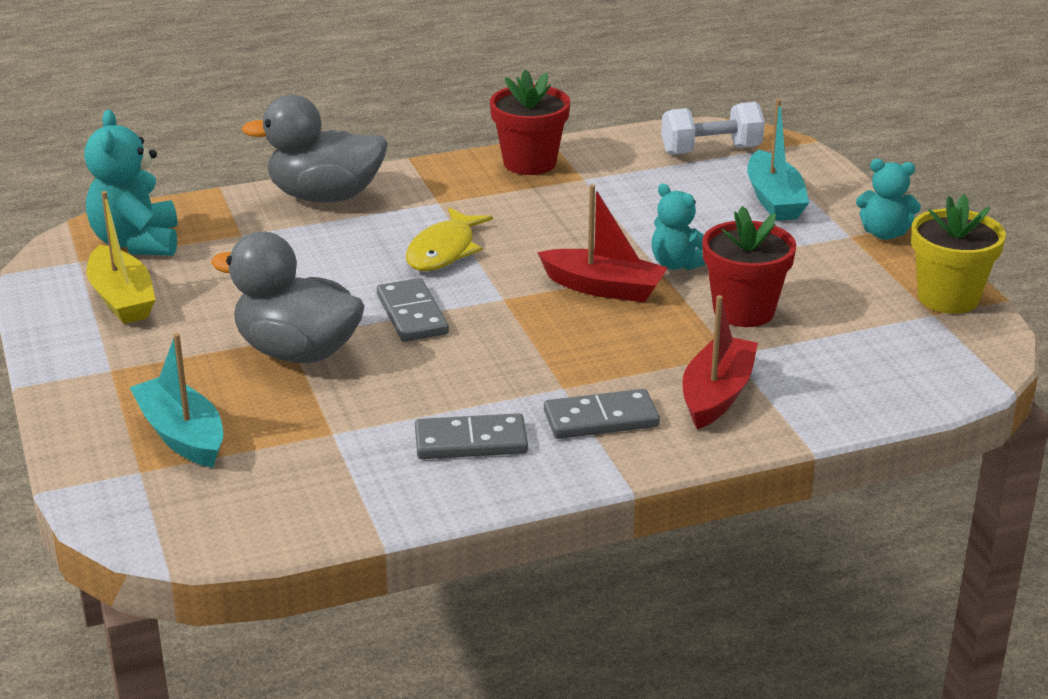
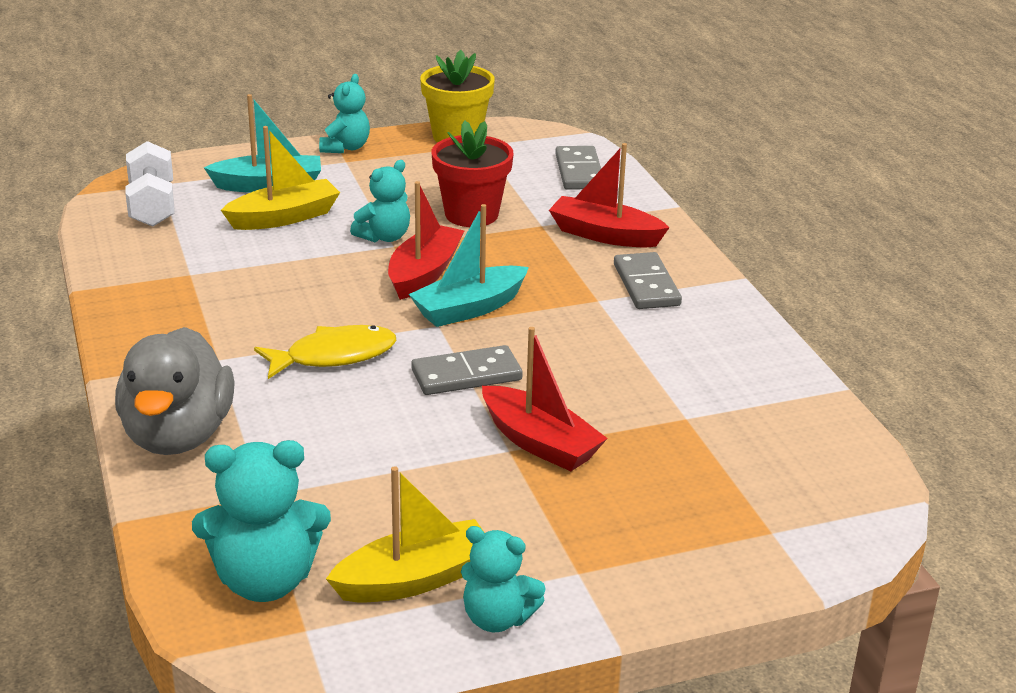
camera: 90 degrees left, 0 degrees up
turquoise boat [129,333,223,468] -> turquoise boat moved to [409,204,529,327]
grey duck [211,232,365,363] -> red boat [482,327,608,471]
yellow fish [406,208,493,271] -> yellow fish turned 45 degrees counterclockwise [254,325,396,379]
grey domino [415,413,528,459] -> grey domino moved to [555,146,601,190]
red flower pot [490,70,570,175] -> none
none -> yellow boat [221,126,340,230]
none -> turquoise teddy bear [461,526,546,632]

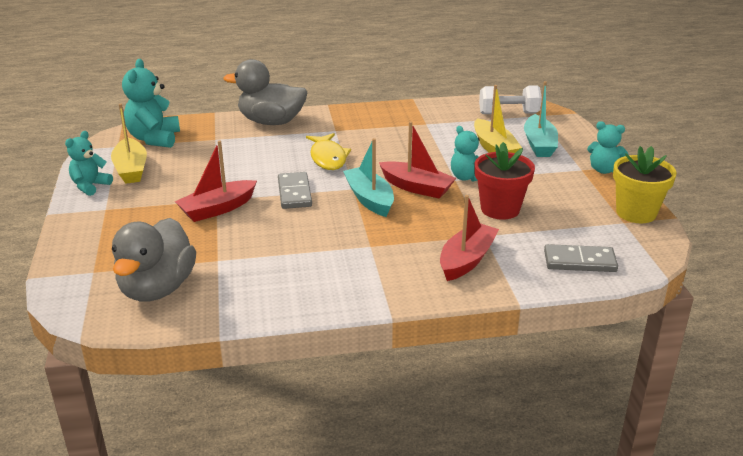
camera: 100 degrees right, 0 degrees up
grey domino [614,252,682,309] -> none
none -> grey duck [112,218,196,302]

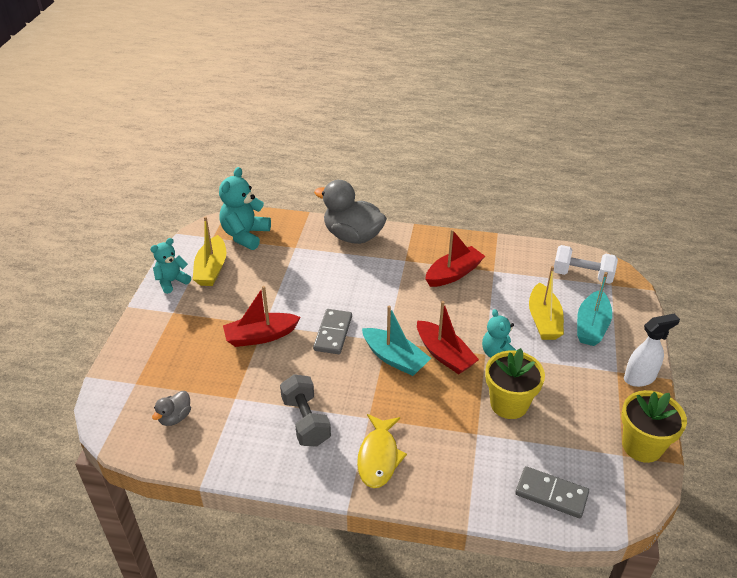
camera: 20 degrees right, 10 degrees up
grey duck [112,218,196,302] -> grey duck [152,391,191,426], size x0.47
yellow fish [306,133,351,170] -> yellow fish moved to [357,414,407,488]
turquoise boat [343,138,394,217] -> turquoise boat turned 135 degrees clockwise [362,306,431,376]
red boat [440,195,499,281] -> red boat moved to [425,229,485,287]
red flower pot [475,142,535,220] -> yellow flower pot [485,348,545,419]
turquoise teddy bear [587,121,629,174] -> white spray bottle [624,313,680,387]
none -> grey dumbbell [280,374,331,447]

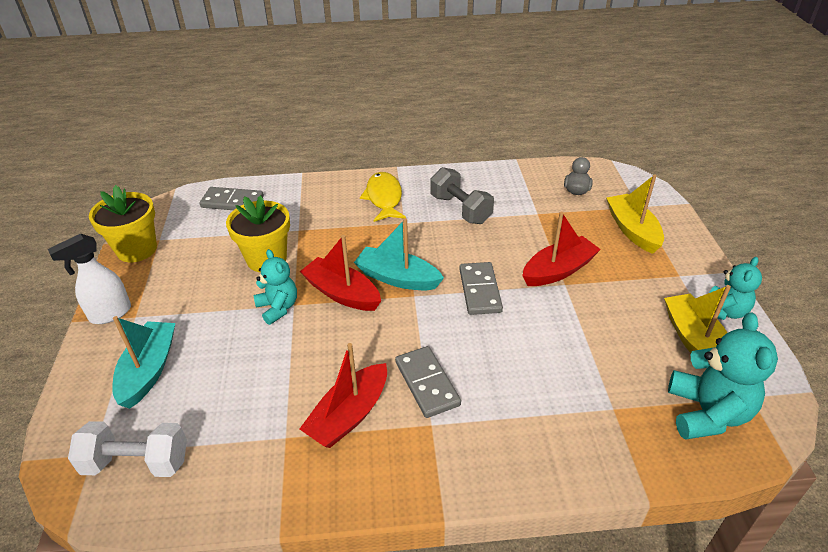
camera: 165 degrees right, 0 degrees up
grey duck [314,180,387,244] -> none
yellow boat [529,266,564,340] -> yellow boat moved to [606,174,664,254]
none -> grey domino [395,346,461,418]

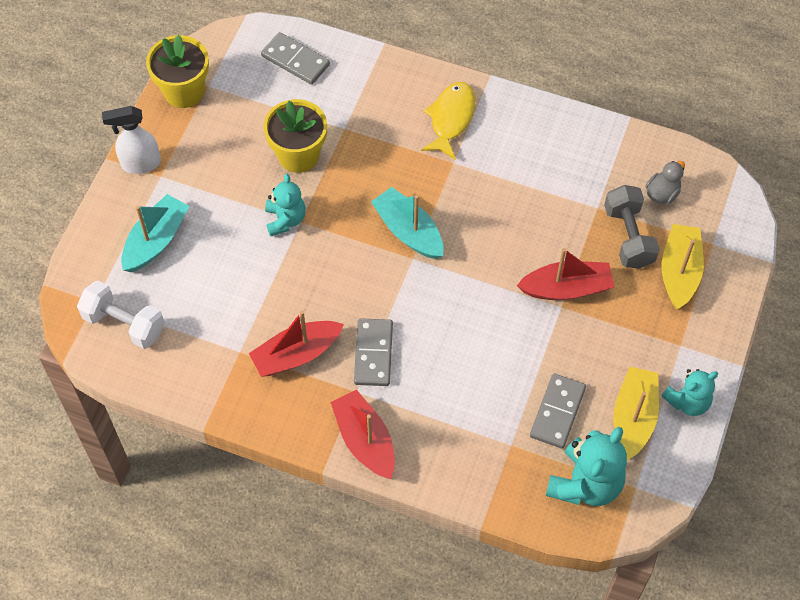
camera: 25 degrees right, 20 degrees up
red boat [300,235,381,311] -> red boat moved to [330,390,395,479]
grey dumbbell [430,167,494,224] -> grey dumbbell moved to [604,185,660,269]
grey domino [459,262,503,315] -> grey domino moved to [530,374,586,449]

